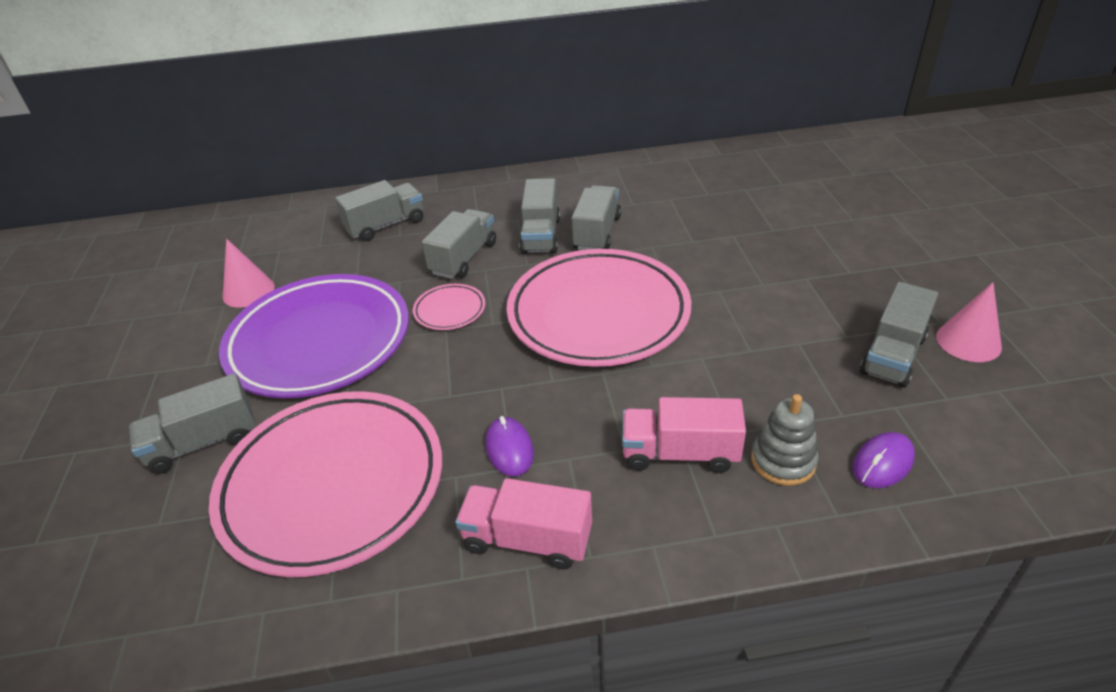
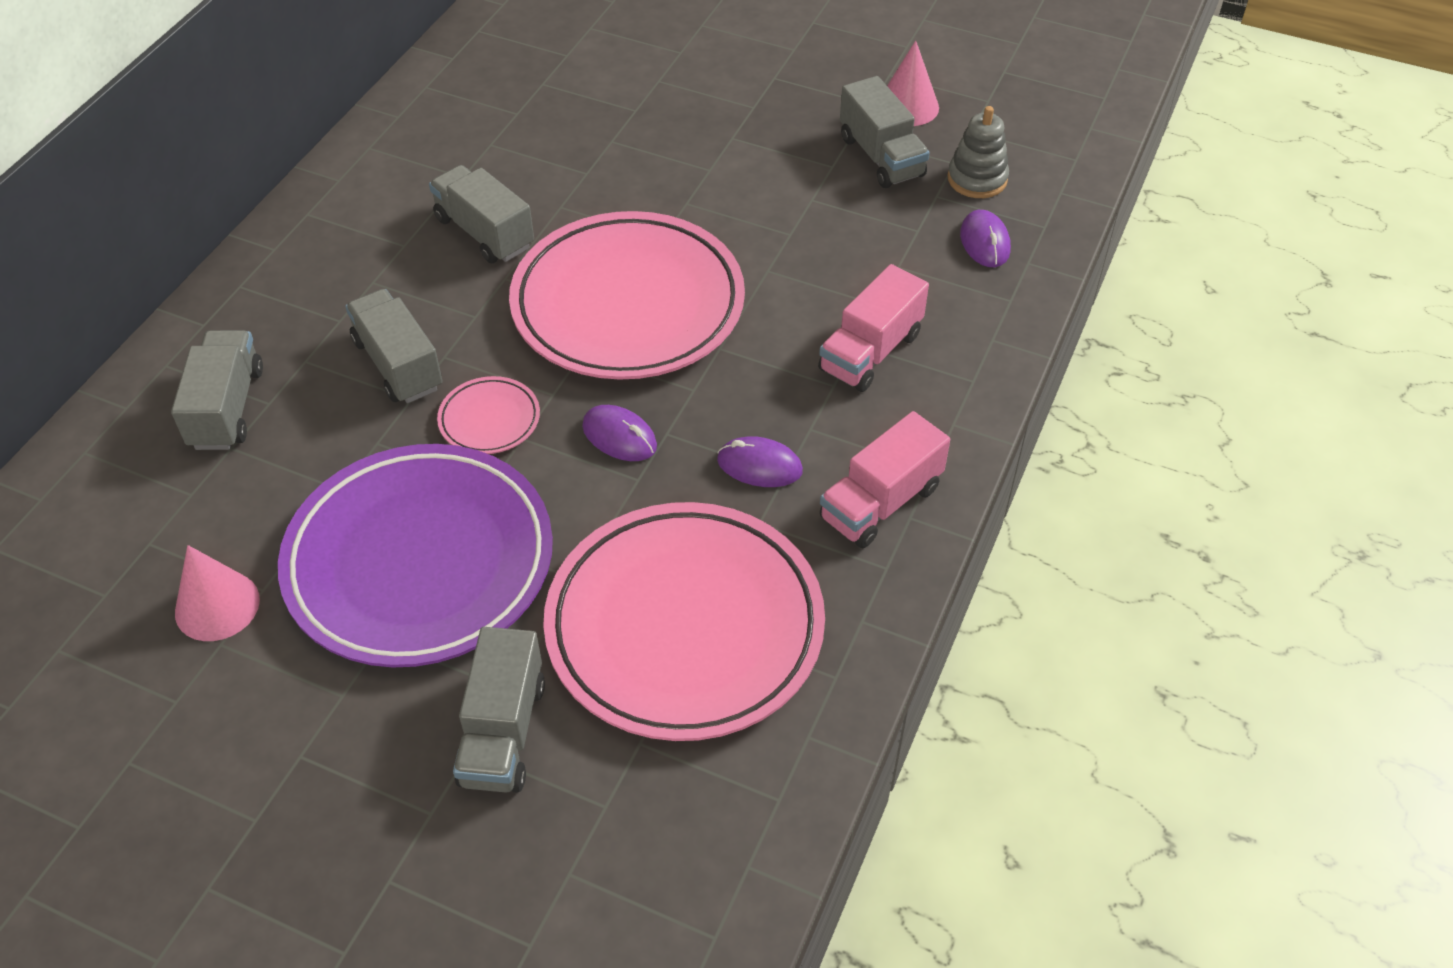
camera: 60 degrees left, 10 degrees up
grey truck [520,178,560,254] -> none
grey stacking toy [751,394,818,486] -> grey stacking toy moved to [947,106,1009,198]
none -> purple mouse [582,405,657,461]

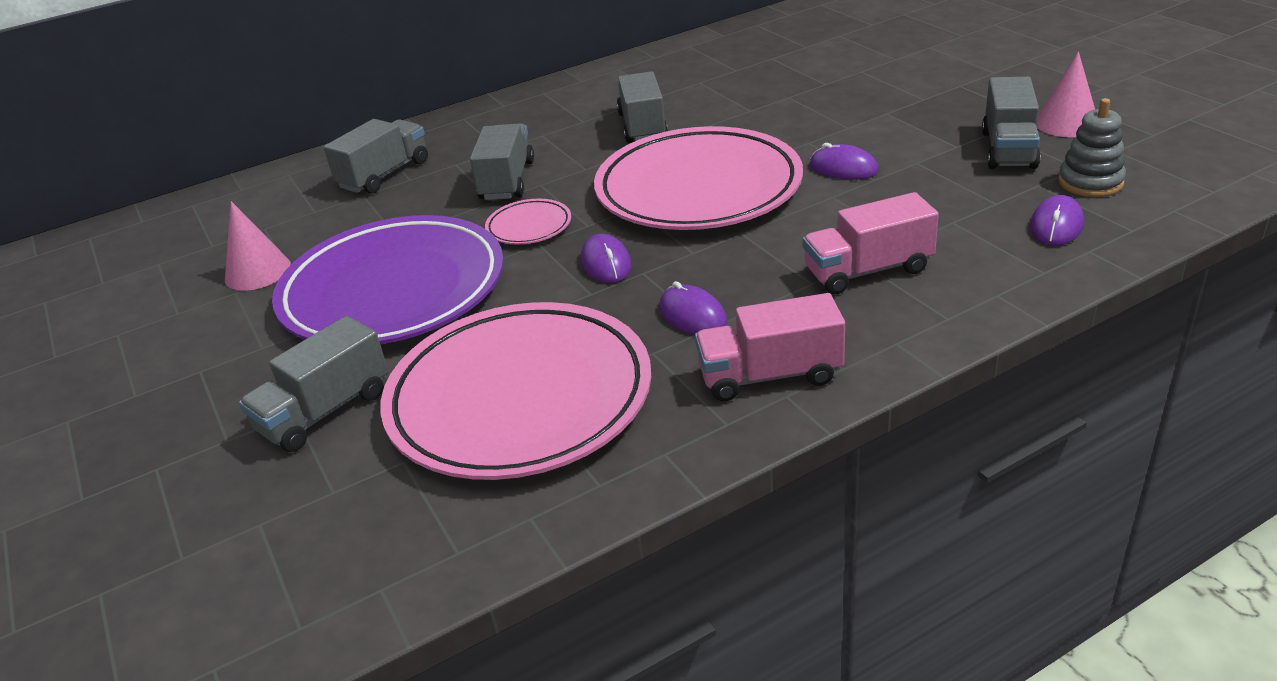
camera: 40 degrees right, 15 degrees down
none -> purple mouse [810,143,879,180]

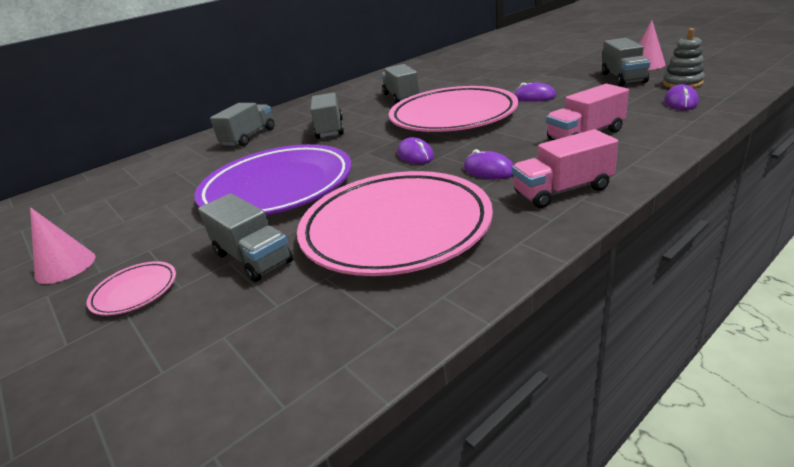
camera: 10 degrees left, 5 degrees down
pink cone [225,201,291,291] -> pink cone moved to [30,207,95,284]
grey truck [239,316,388,452] -> grey truck turned 75 degrees counterclockwise [198,193,293,282]
pink plate [485,199,571,245] -> pink plate moved to [86,261,176,316]

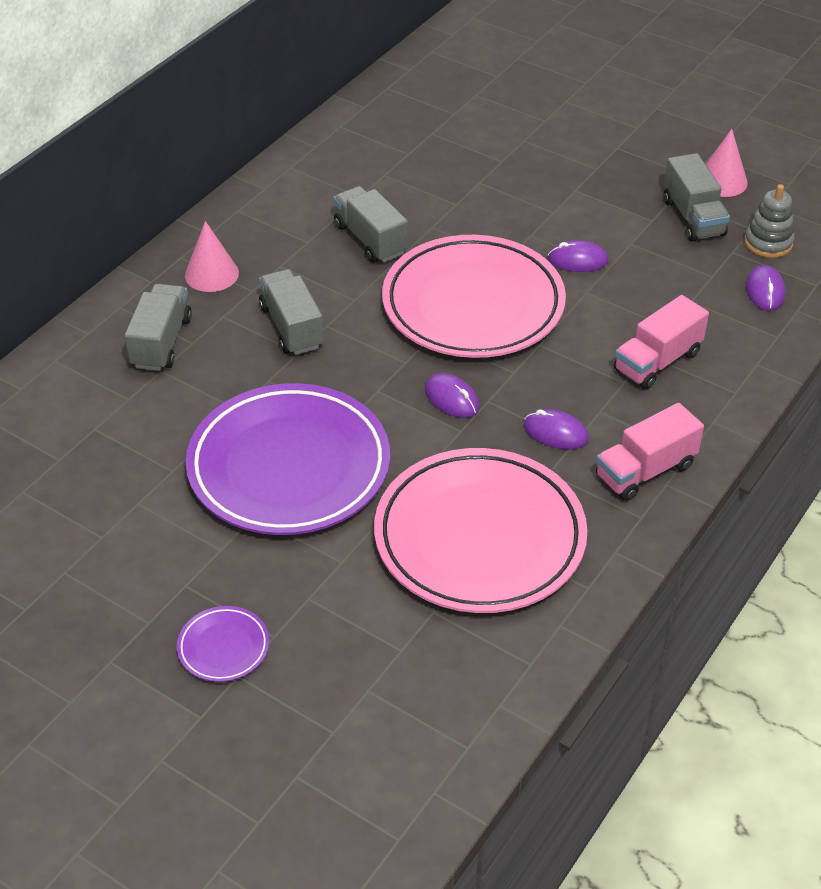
camera: 20 degrees left, 15 degrees up
pink cone [30,207,95,284] -> pink cone moved to [185,221,239,292]
pink plate [86,261,176,316] -> purple plate [177,606,269,682]
grey truck [198,193,293,282] -> none

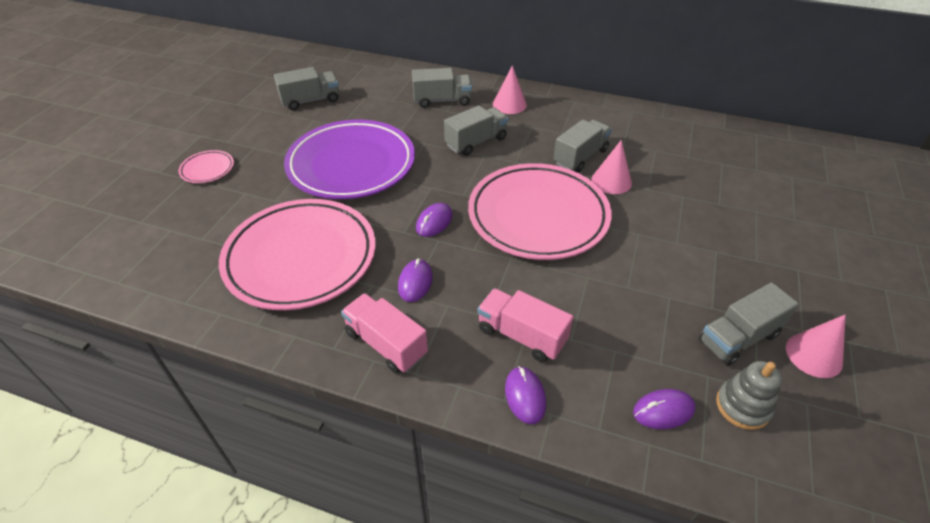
camera: 75 degrees right, 0 degrees up
purple plate [177,606,269,682] -> pink plate [178,150,234,183]
purple mouse [548,240,609,272] -> purple mouse moved to [505,366,546,424]
none -> grey truck [274,67,339,110]
none -> pink cone [592,140,632,194]

